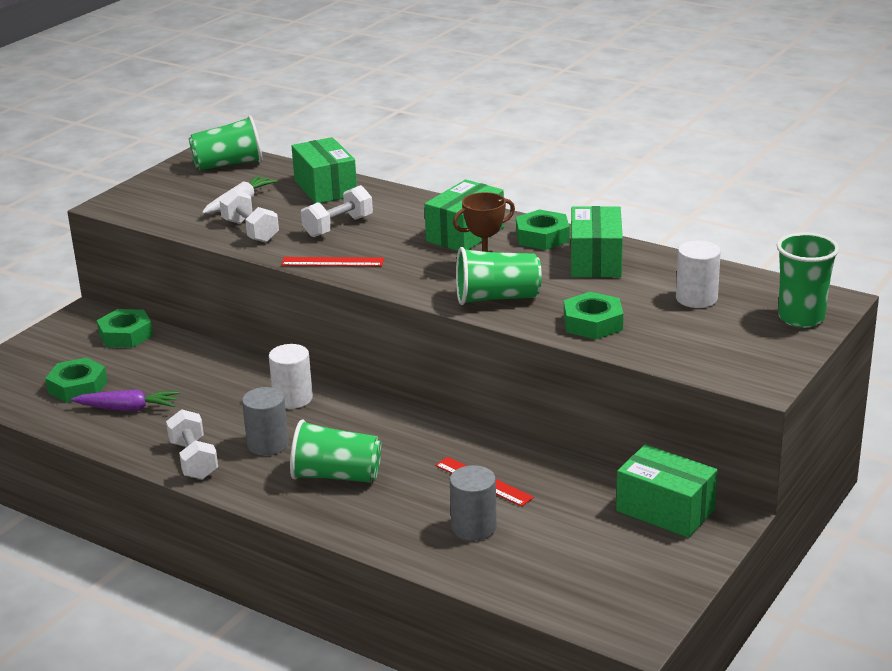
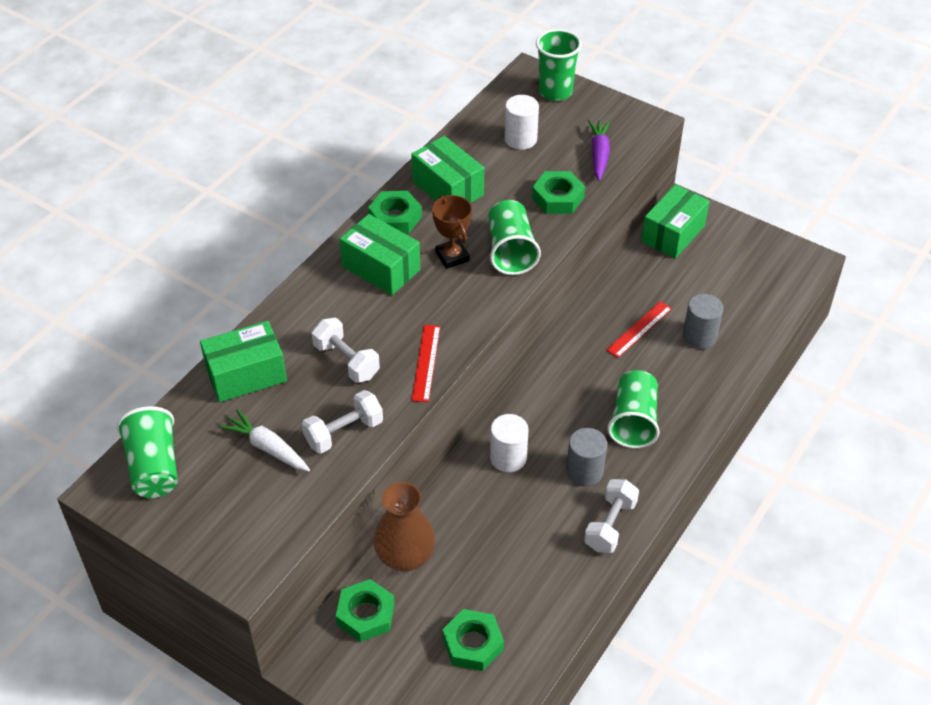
camera: 90 degrees left, 20 degrees up
purple carrot [71,389,179,411] -> purple carrot moved to [588,120,610,181]
white dumbbell [166,409,218,480] -> white dumbbell turned 45 degrees counterclockwise [584,479,639,553]
green box [571,206,623,278] -> green box turned 45 degrees clockwise [411,136,484,203]
none -> brown vase [373,482,435,572]

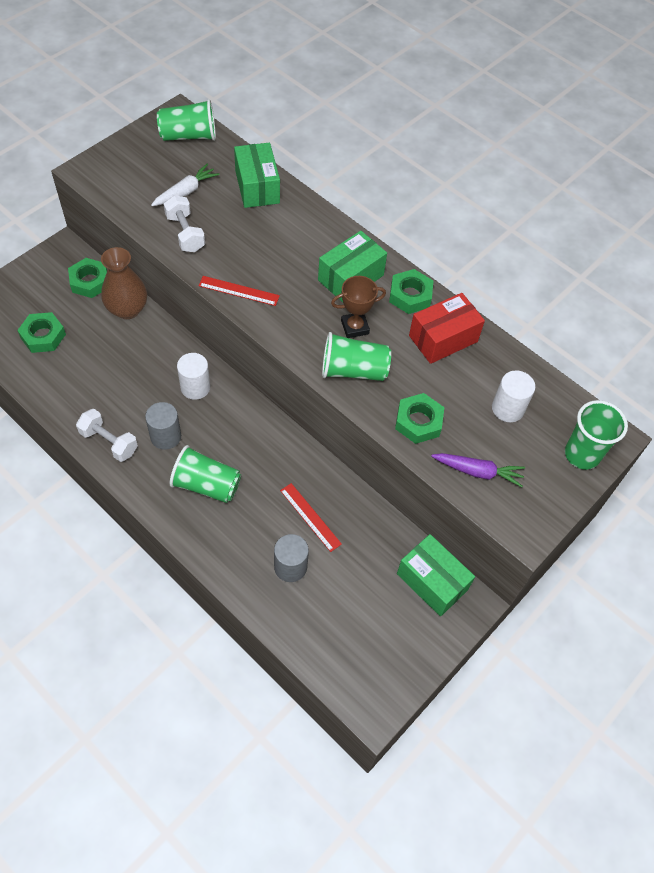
camera: 95 degrees right, 10 degrees up
white dumbbell [312,318,380,383] -> none
green box [411,136,484,203] -> red box [409,293,485,364]

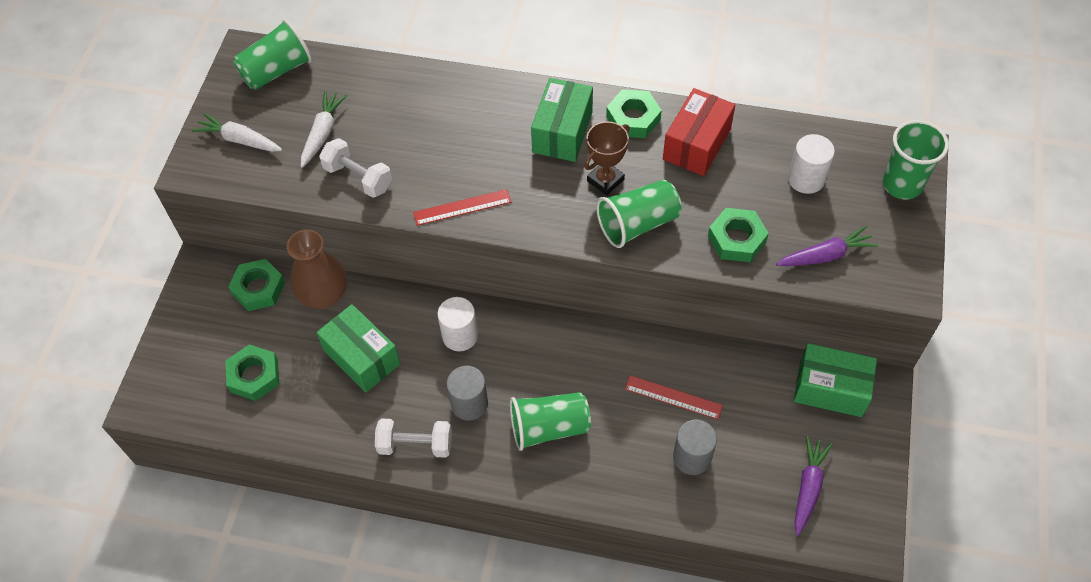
camera: 25 degrees left, 0 degrees up
green box [234,143,280,208] -> green box moved to [316,304,400,393]
none -> white carrot [192,113,283,152]
none -> purple carrot [794,436,832,536]

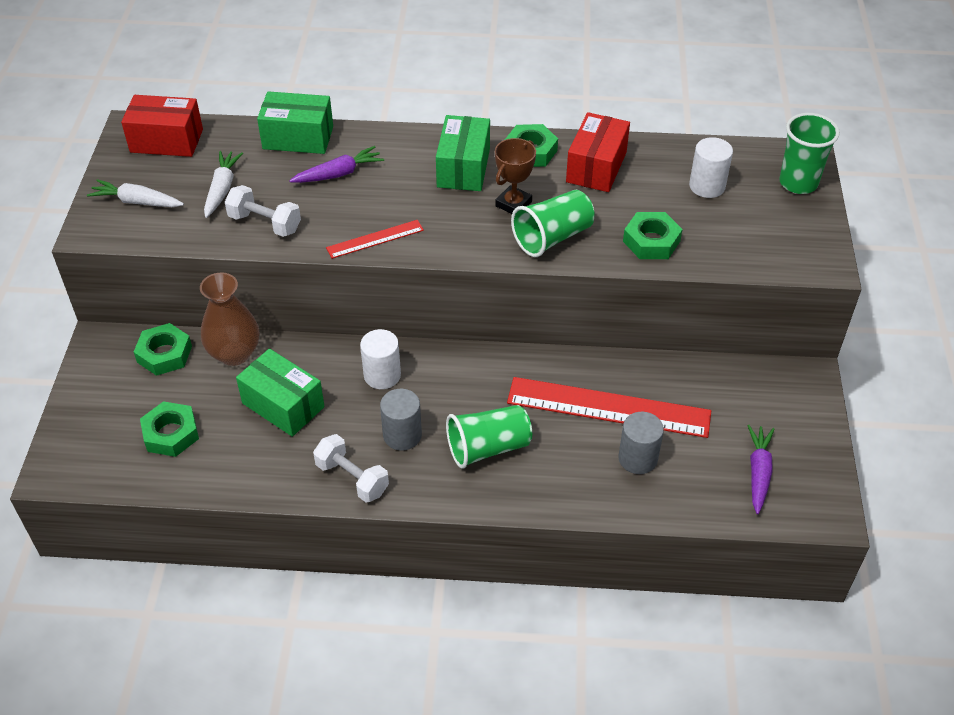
camera: 10 degrees left, 10 degrees down
green cup [233,19,312,90] -> red box [121,95,203,157]
white dumbbell [375,418,452,458] -> white dumbbell turned 45 degrees clockwise [313,434,389,502]
red ruler [625,375,723,420] -> red ruler [507,377,711,438], size x2.03
purple carrot [776,226,878,266] -> purple carrot moved to [289,146,384,183]
green box [794,343,877,417] -> green box moved to [257,91,333,154]

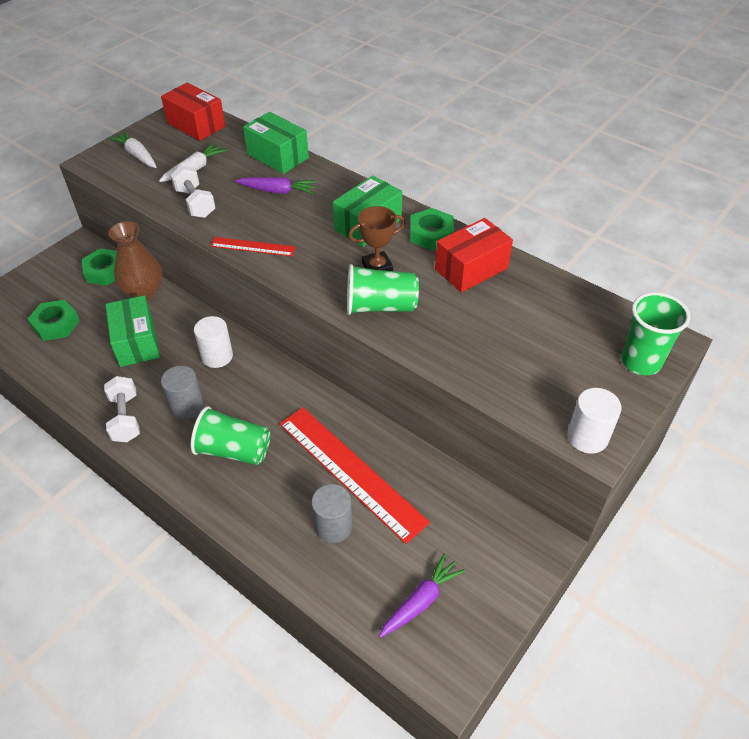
camera: 35 degrees right, 0 degrees up
green nut [623,212,683,259] -> none
white cylinder [689,137,733,198] -> white cylinder moved to [567,388,622,454]

